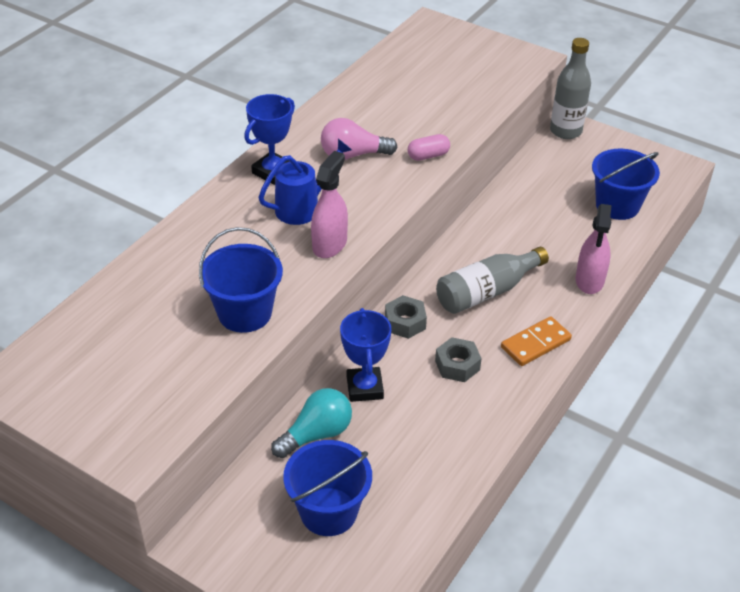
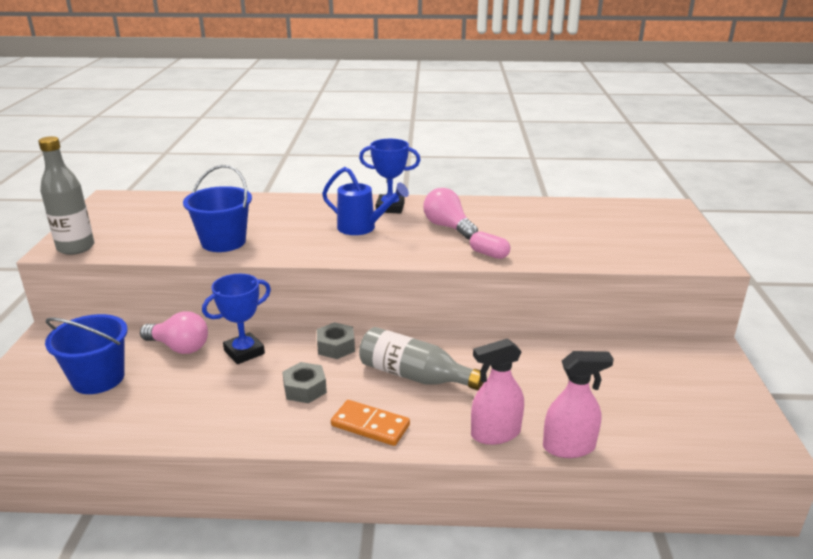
camera: 60 degrees right, 15 degrees down
turquoise light bulb [271,388,352,458] -> pink light bulb [140,311,208,354]
pink spray bottle [311,151,348,258] -> pink spray bottle moved to [543,351,614,458]
grey bottle [550,38,591,139] -> grey bottle moved to [38,136,94,255]
blue bucket [592,149,660,220] -> none

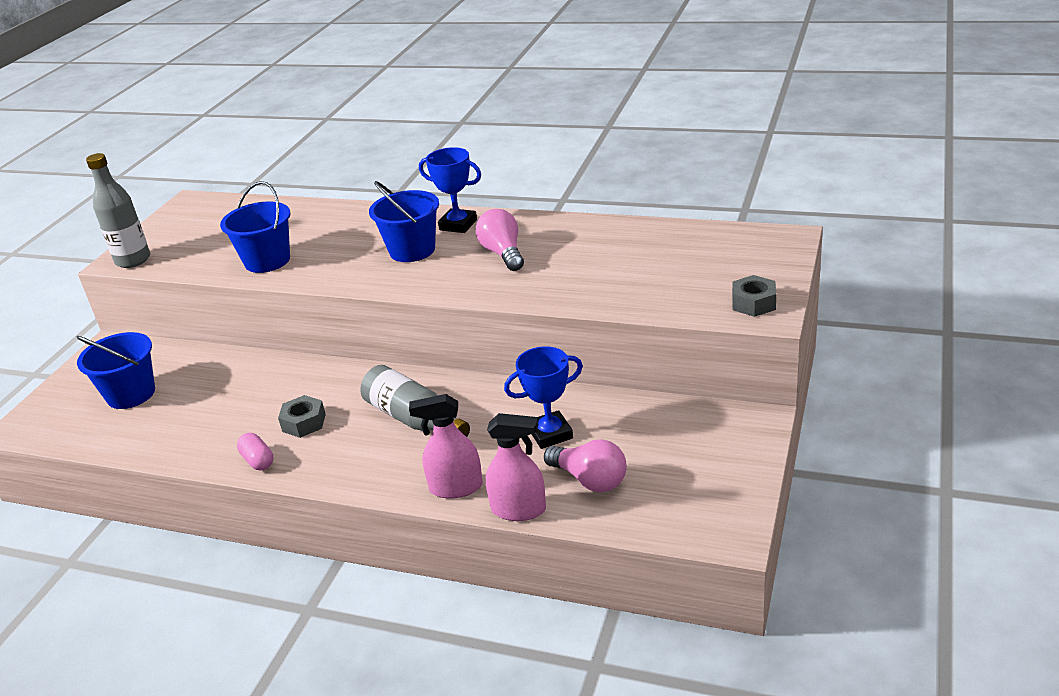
camera: 20 degrees right, 5 degrees up
pink light bulb [140,311,208,354] -> pink light bulb moved to [544,439,627,492]
blue trophy [202,274,271,364] -> blue trophy moved to [504,346,583,449]
grey nut [317,322,355,359] -> grey nut moved to [732,275,776,317]
blue watering can [322,167,409,235] -> blue bucket [369,181,439,262]
orange domino [331,400,410,446] -> none
pink capsule [470,231,510,259] -> pink capsule moved to [237,433,274,470]

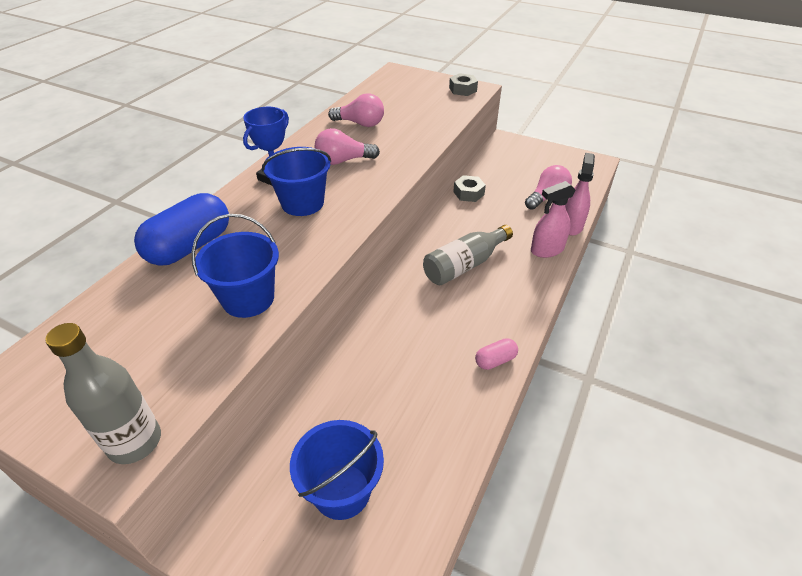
camera: 85 degrees left, 10 degrees up
grey nut [278,395,326,438] -> grey nut moved to [453,175,486,202]
pink spray bottle [409,394,483,499] -> pink spray bottle turned 60 degrees clockwise [531,181,576,258]
blue trophy [504,346,583,449] -> none
none -> blue capsule [134,193,229,266]
none -> pink light bulb [328,93,384,127]

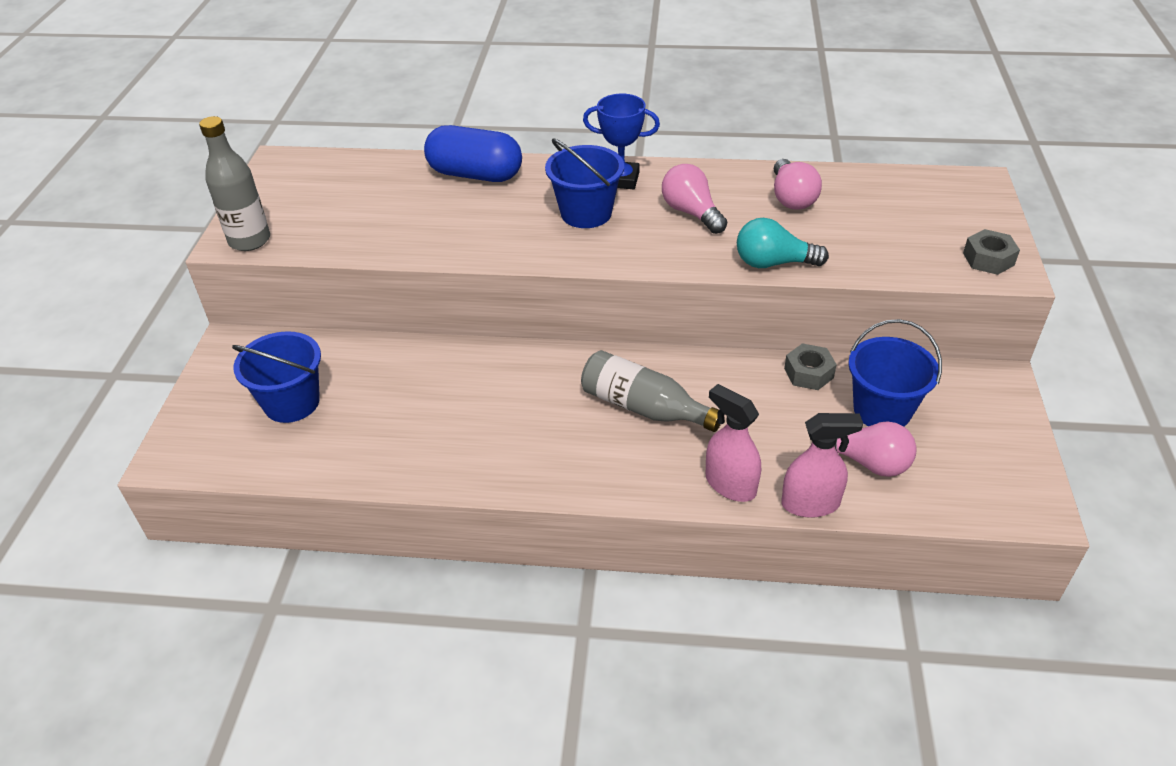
camera: 70 degrees right, 0 degrees up
blue bucket [191,214,279,318] -> blue bucket moved to [848,319,942,426]
pink capsule [475,338,518,370] -> none
none -> turquoise light bulb [737,218,829,268]

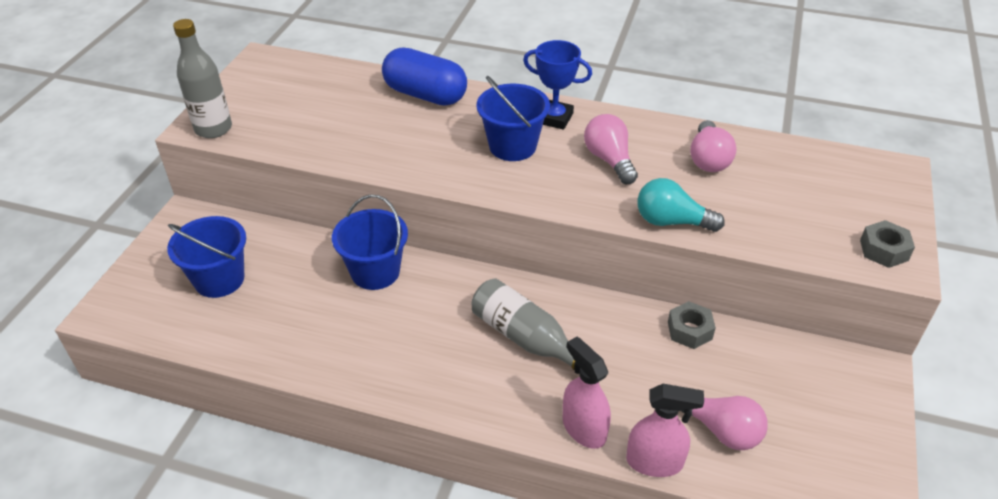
camera: 10 degrees right, 0 degrees up
blue bucket [848,319,942,426] -> blue bucket moved to [332,194,408,290]

